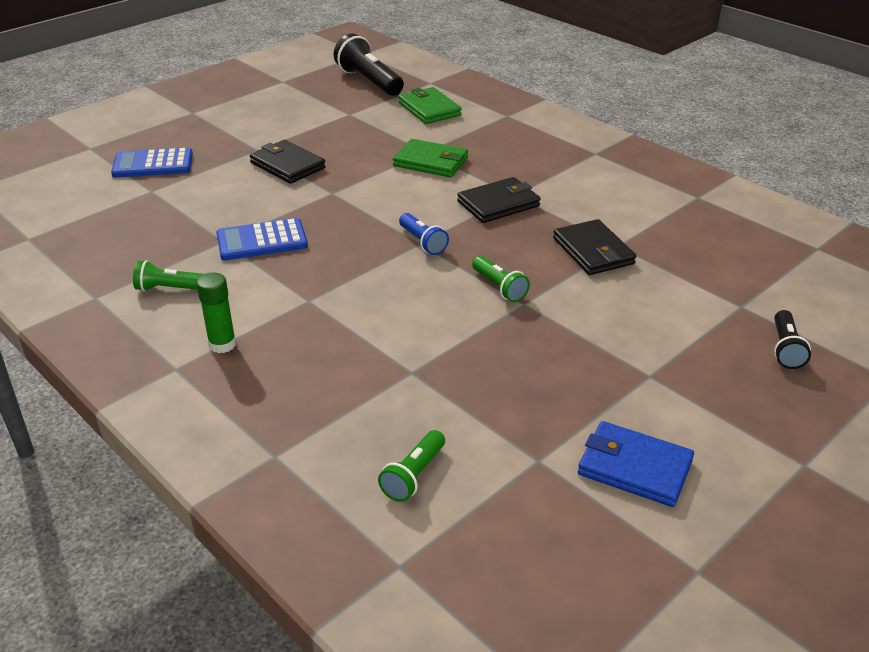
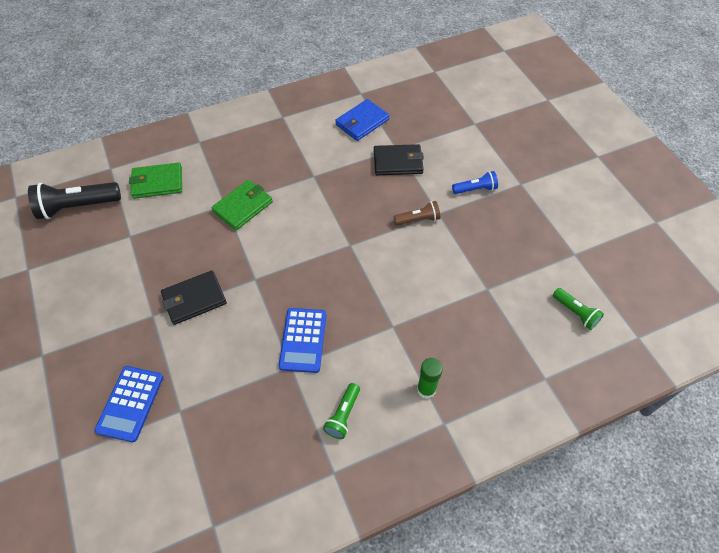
camera: 70 degrees left, 20 degrees up
blue flashlight [399,213,449,255] -> blue flashlight moved to [452,171,498,194]
black wallet [457,177,541,223] -> none
green flashlight [472,256,530,302] -> brown flashlight [393,201,440,226]
blue wallet [578,421,694,507] -> blue wallet moved to [335,99,390,141]
black flashlight [774,310,811,369] -> none

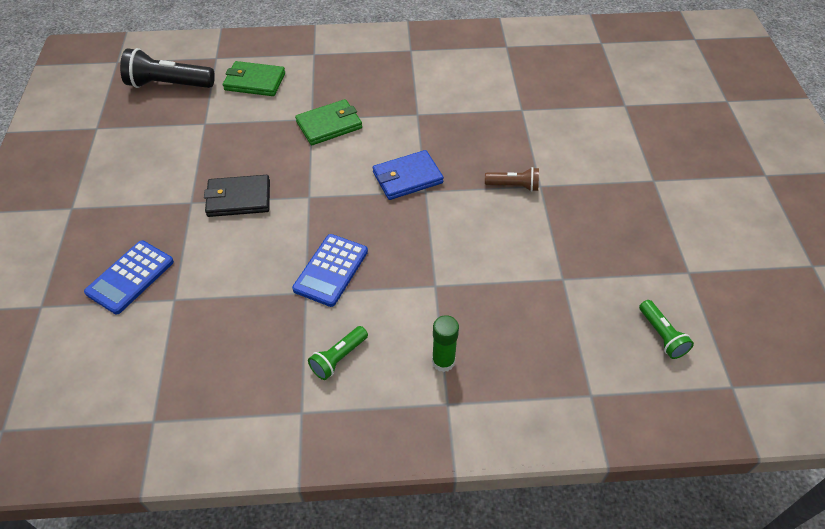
camera: 20 degrees right, 5 degrees down
blue wallet [335,99,390,141] -> blue wallet moved to [373,150,444,200]
black wallet [374,144,424,175] -> none
blue flashlight [452,171,498,194] -> none

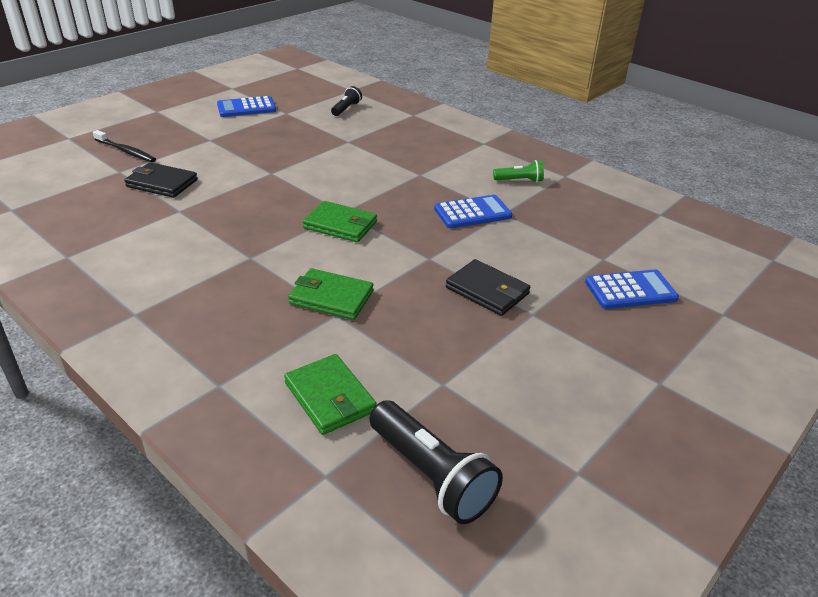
camera: 135 degrees left, 15 degrees down
blue wallet [373,150,444,200] -> green wallet [303,201,377,242]
green glue stick [432,315,459,372] -> none
brown flashlight [485,167,539,192] -> none
green flashlight [639,300,694,359] -> black flashlight [331,86,362,116]
none -> black toothbrush [93,130,156,162]
none -> black wallet [124,162,198,198]
none -> blue calculator [217,96,276,117]

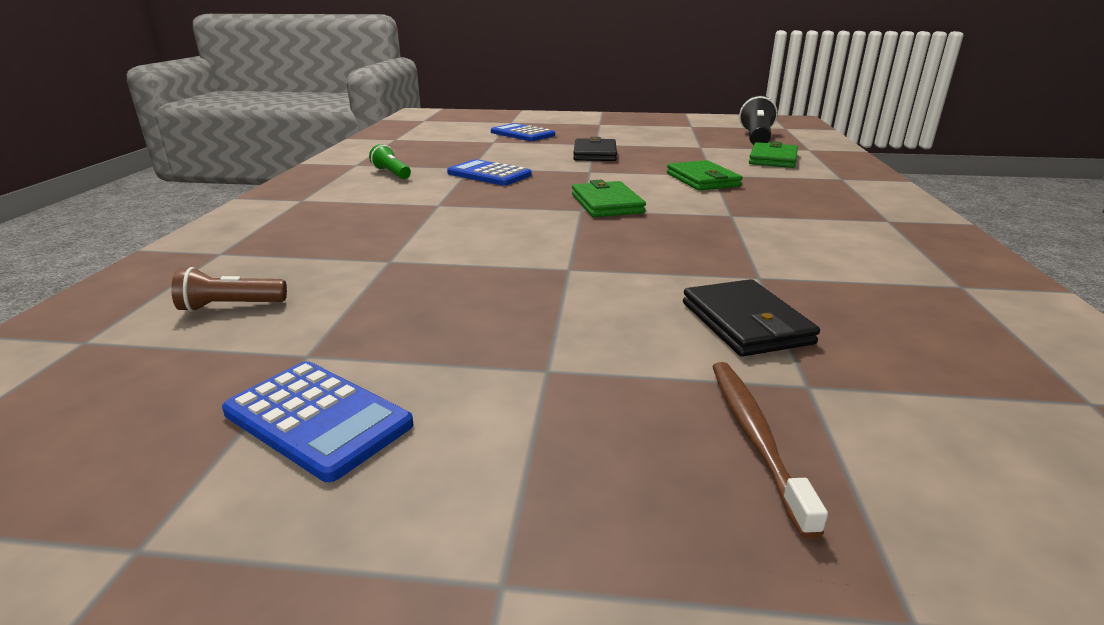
camera: 125 degrees left, 10 degrees down
black toothbrush [93,130,156,162] -> brown toothbrush [712,362,828,539]
black flashlight [331,86,362,116] -> brown flashlight [171,267,287,312]

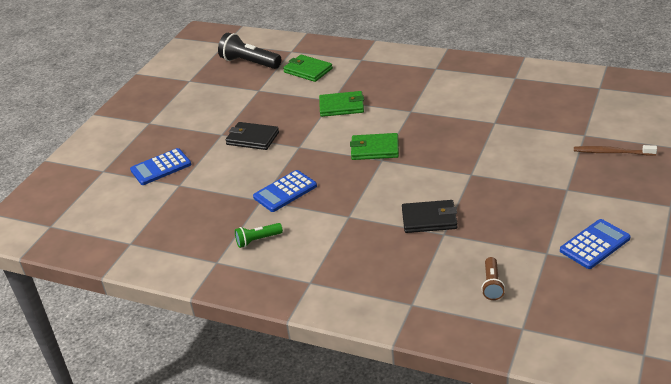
camera: 70 degrees left, 10 degrees up
black wallet [683,279,820,357] -> black wallet moved to [402,200,457,233]

